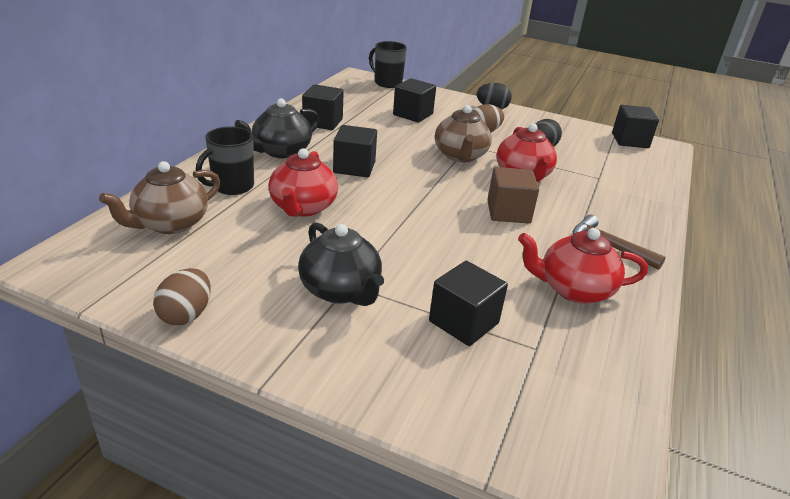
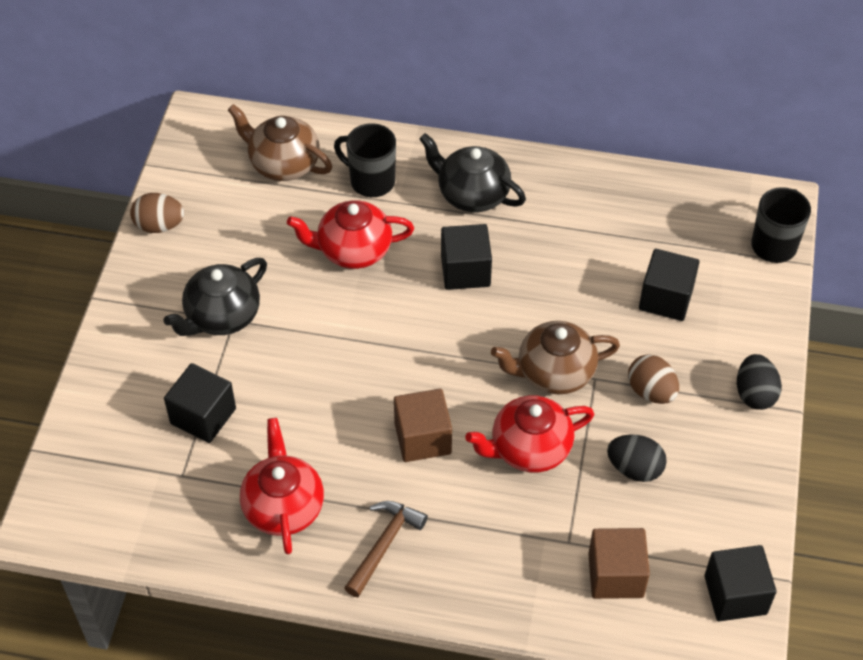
camera: 80 degrees right, 20 degrees up
black cube [302,84,344,130] -> none
none -> brown cube [588,528,650,599]

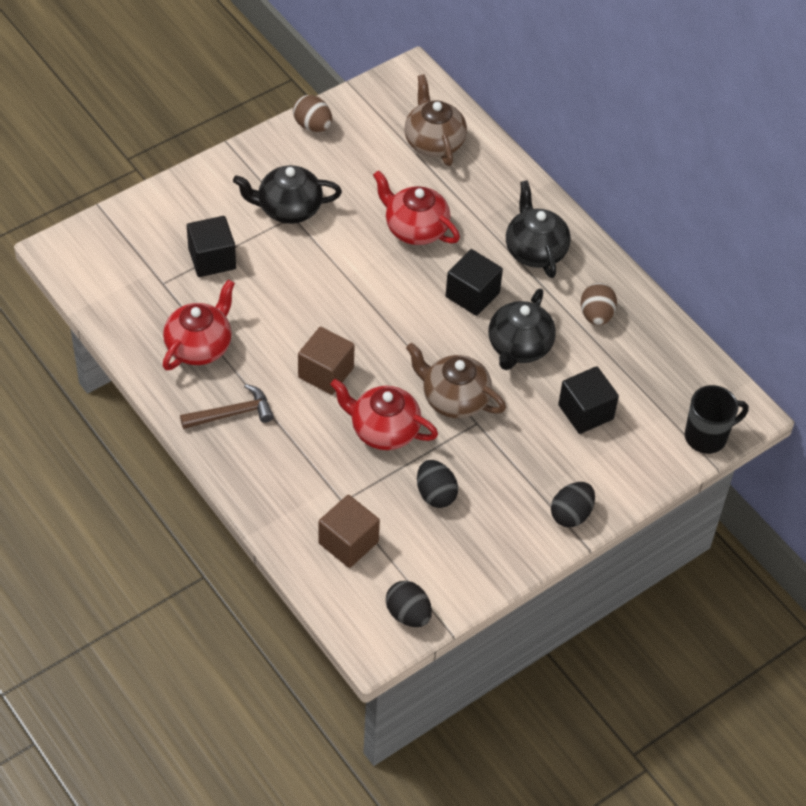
camera: 40 degrees right, 0 degrees up
black mug [334,123,396,197] -> none
brown egg [628,354,679,404] -> brown egg moved to [581,283,617,325]
black cube [704,545,776,621] -> black egg [386,581,432,627]
none -> black teapot [488,288,556,370]

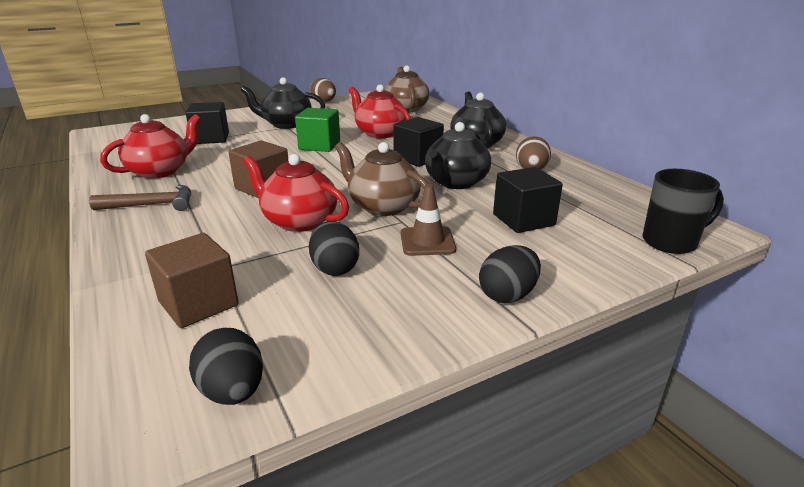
camera: 10 degrees right, 25 degrees down
none -> green cube [295,108,340,152]
none -> brown traffic cone [401,184,456,256]

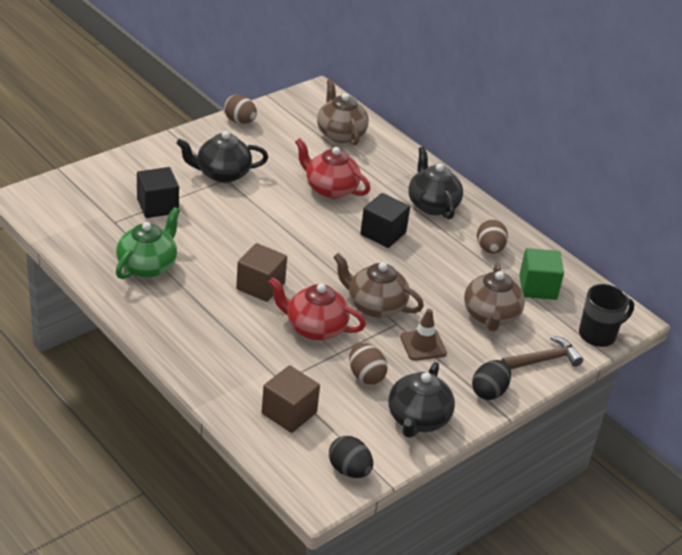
camera: 15 degrees left, 10 degrees up
brown hammer [89,185,191,211] -> brown hammer moved to [501,336,583,370]
red teapot [100,114,201,179] -> green teapot [116,207,180,279]
green cube [295,108,340,152] -> green cube moved to [519,248,564,300]
black egg [309,221,359,276] -> brown egg [349,343,388,385]
black teapot [425,122,491,189] -> black teapot moved to [388,362,455,438]
black cube [493,167,563,233] -> brown teapot [464,263,525,331]

